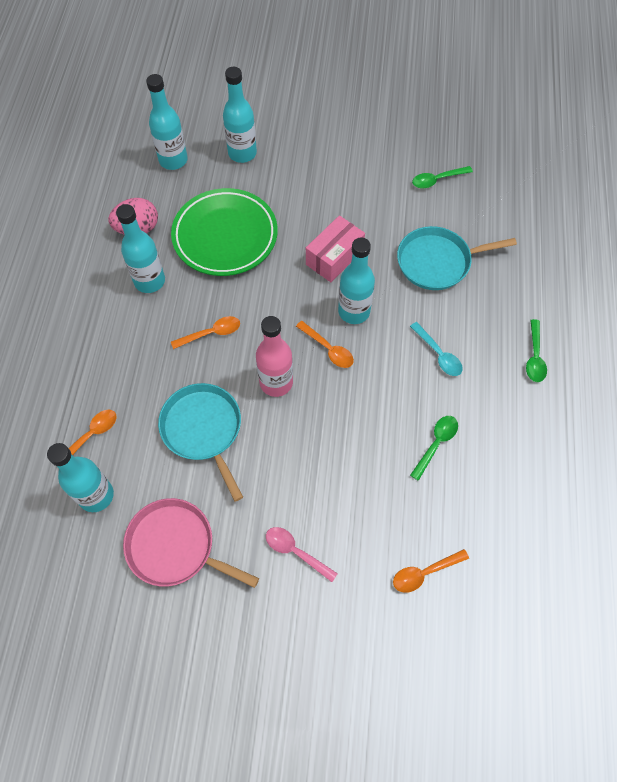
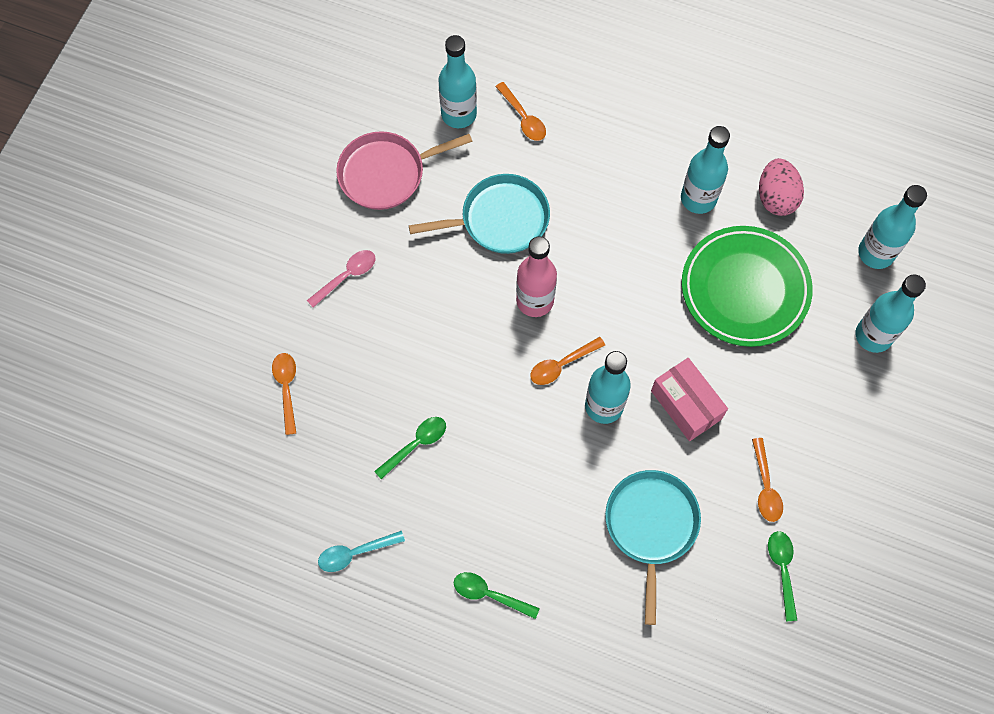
camera: 105 degrees right, 5 degrees up
pink pan [123,498,259,588] -> pink pan turned 150 degrees counterclockwise [336,131,472,210]
orange spoon [171,316,240,349] -> orange spoon moved to [752,438,783,522]
turquoise spoon [410,322,463,376] -> turquoise spoon moved to [318,531,405,572]
green spoon [410,416,458,481] -> green spoon turned 90 degrees counterclockwise [374,417,446,479]

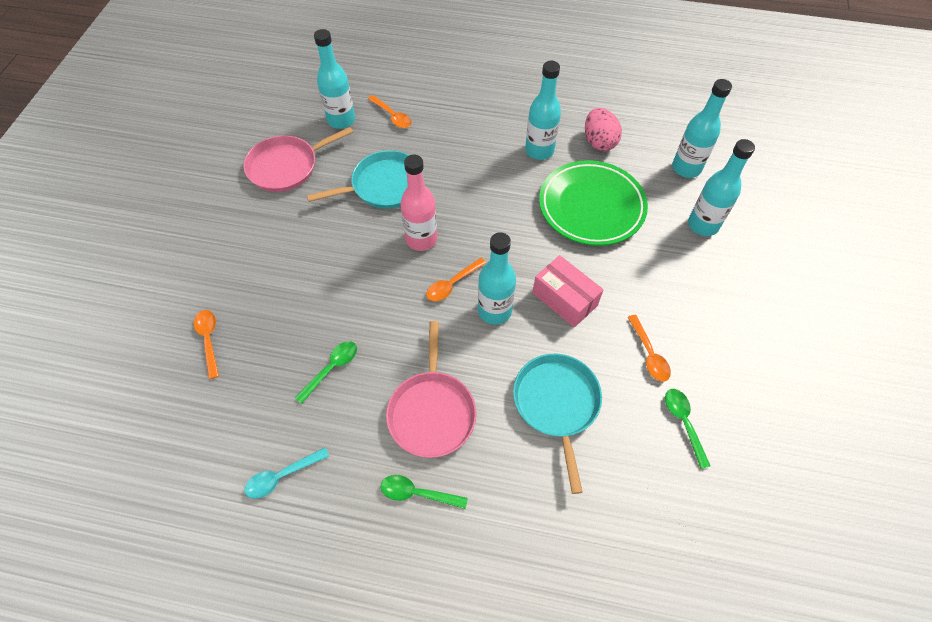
camera: 10 degrees left, 10 degrees down
pink spoon [307,250,376,308] -> none
none -> pink pan [386,321,477,458]

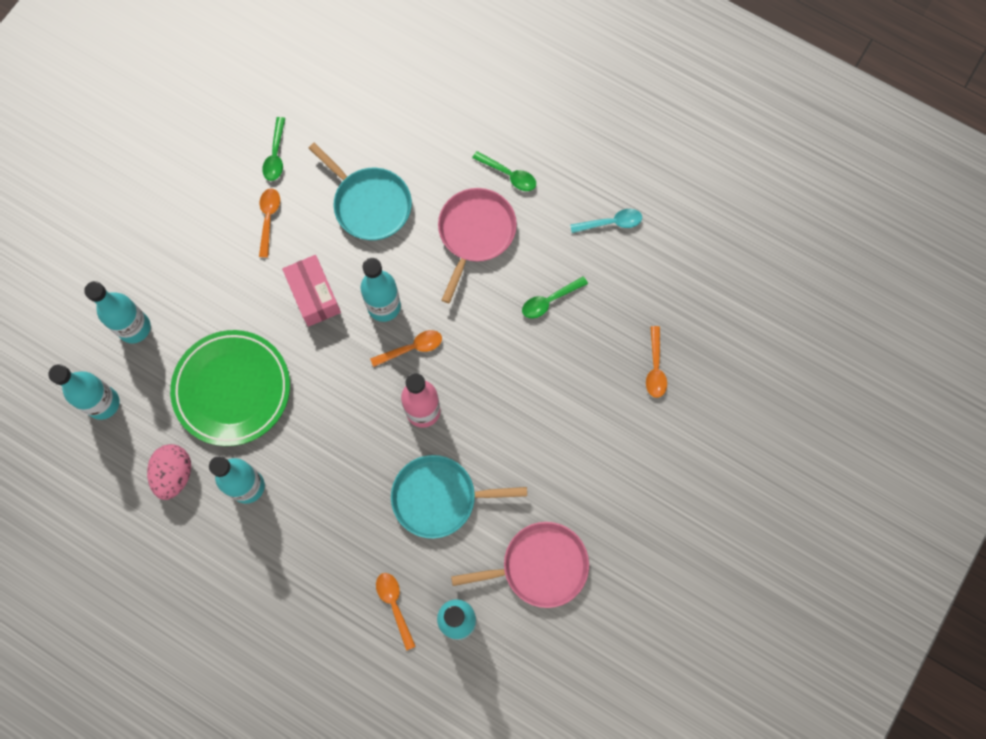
camera: 160 degrees left, 15 degrees up
turquoise pan [513,354,602,494] -> turquoise pan turned 60 degrees counterclockwise [308,143,412,240]

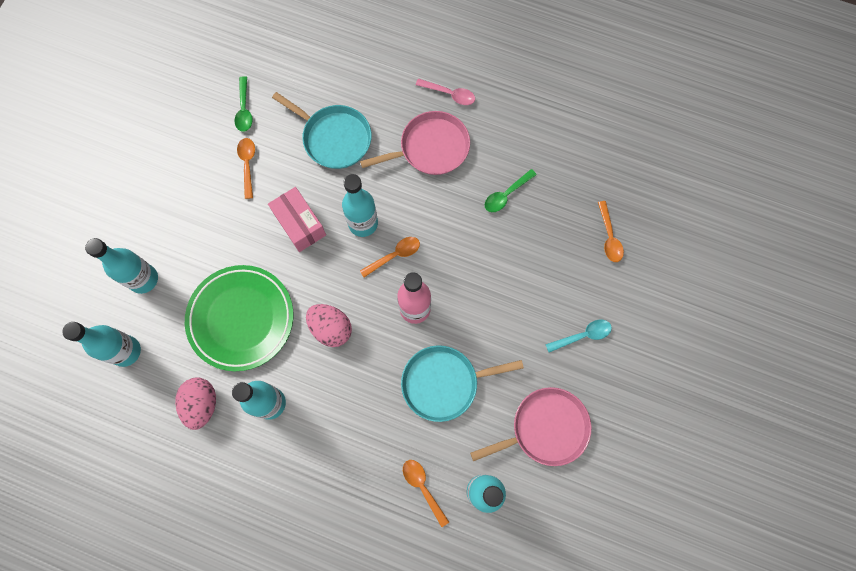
camera: 10 degrees left, 0 degrees up
pink pan [438,188,517,303] -> pink pan turned 60 degrees clockwise [360,111,470,175]
green spoon [472,151,536,191] -> pink spoon [416,79,475,105]
turquoise spoon [570,209,642,233] -> turquoise spoon moved to [545,320,612,352]
none -> pink egg [306,304,352,347]

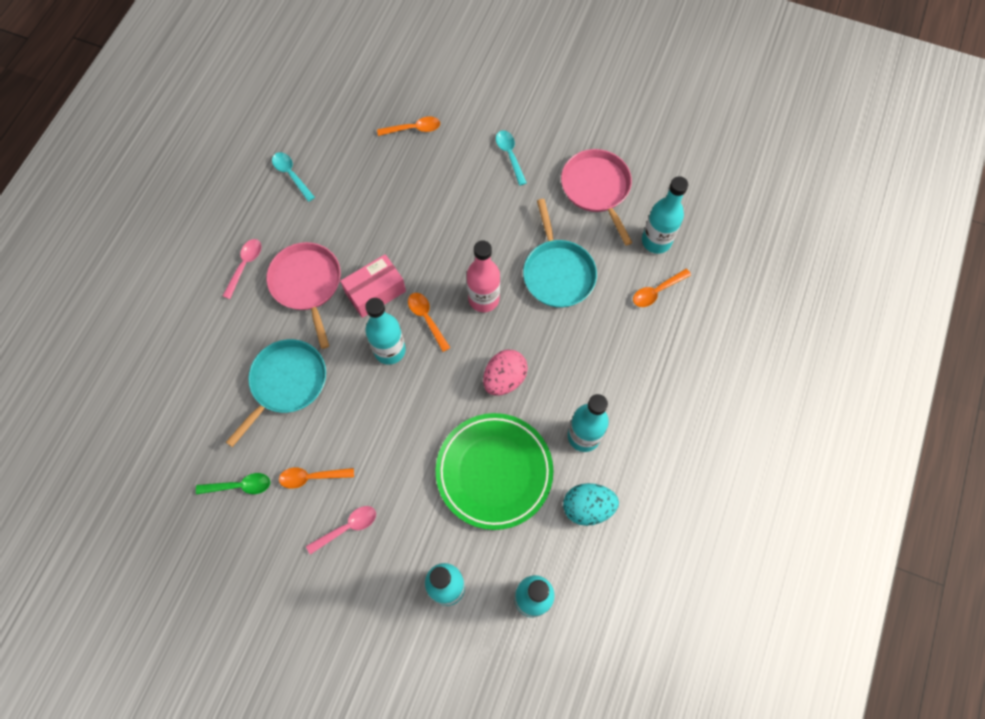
camera: 90 degrees left, 5 degrees down
pink egg [175,378,216,430] -> turquoise egg [563,483,619,526]
pink box [268,187,326,252] -> pink box moved to [340,254,406,318]
green spoon [485,169,537,212] -> none
none -> turquoise spoon [272,152,315,202]
none -> pink spoon [306,506,376,555]

